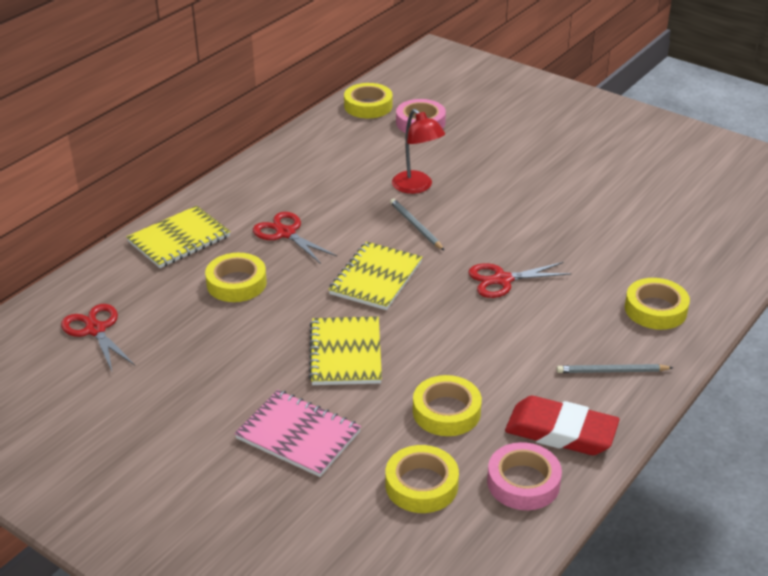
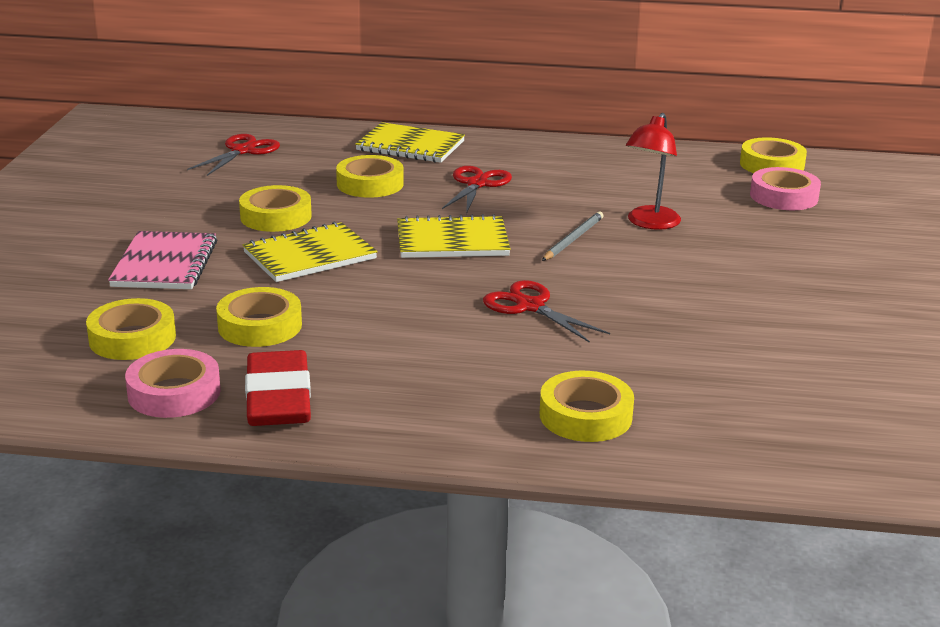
camera: 60 degrees right, 10 degrees down
grey pencil [557,364,673,373] -> none
none -> yellow tape [239,185,312,232]

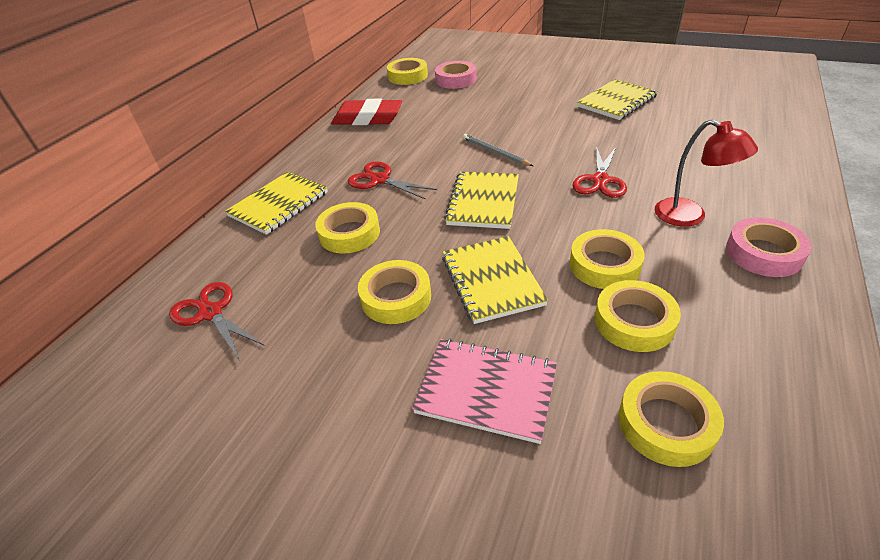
camera: 70 degrees left, 15 degrees up
pink tape [125,349,221,418] -> pink tape moved to [726,217,812,277]
red eraser [245,350,311,426] -> red eraser moved to [331,99,402,125]
red scissors [483,280,610,343] -> red scissors turned 45 degrees counterclockwise [572,146,627,198]
yellow tape [540,371,634,442] -> yellow tape moved to [570,229,645,289]
red lamp [626,113,681,230] -> red lamp moved to [655,119,758,227]
none -> yellow notebook [577,79,658,120]

